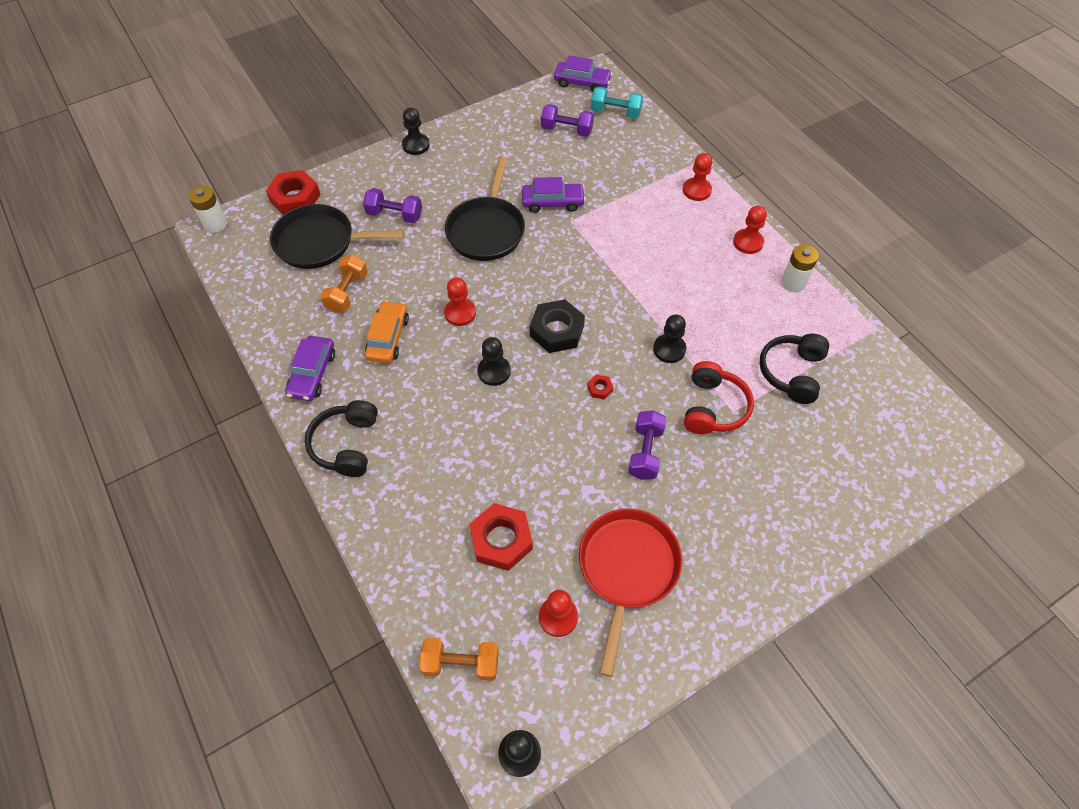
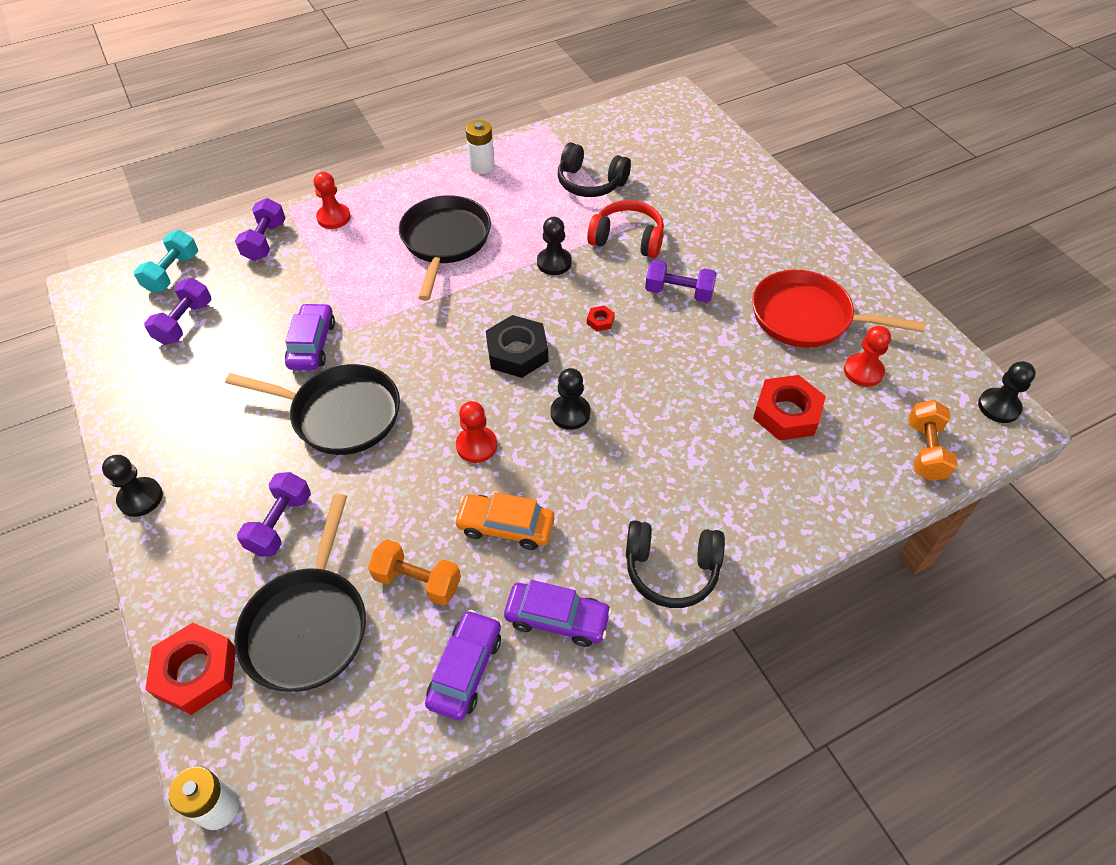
camera: 85 degrees left, 5 degrees down
purple car [554,55,612,91] -> purple car moved to [425,610,501,720]
red pawn [733,206,767,254] -> none
none -> purple dumbbell [235,198,286,261]
none -> black pan [399,195,491,301]

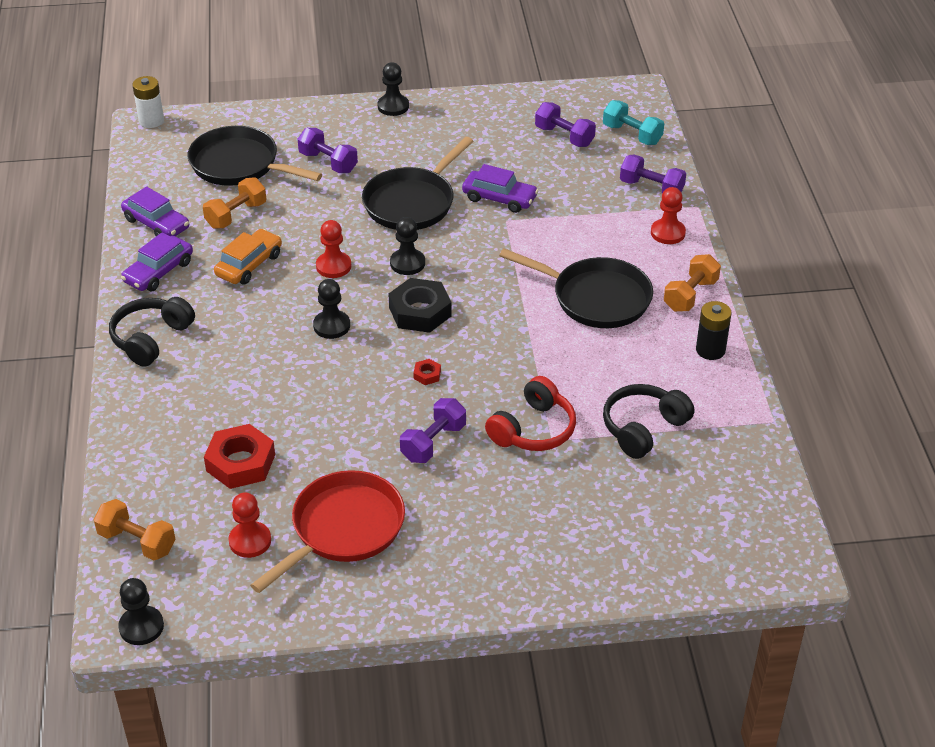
camera: 110 degrees right, 10 degrees down
red nut [145,623,236,715] -> none
white battery [466,120,495,174] -> black battery [696,301,732,360]
black pawn [537,217,572,275] -> black pawn moved to [390,217,425,275]
none -> orange dumbbell [664,254,721,312]

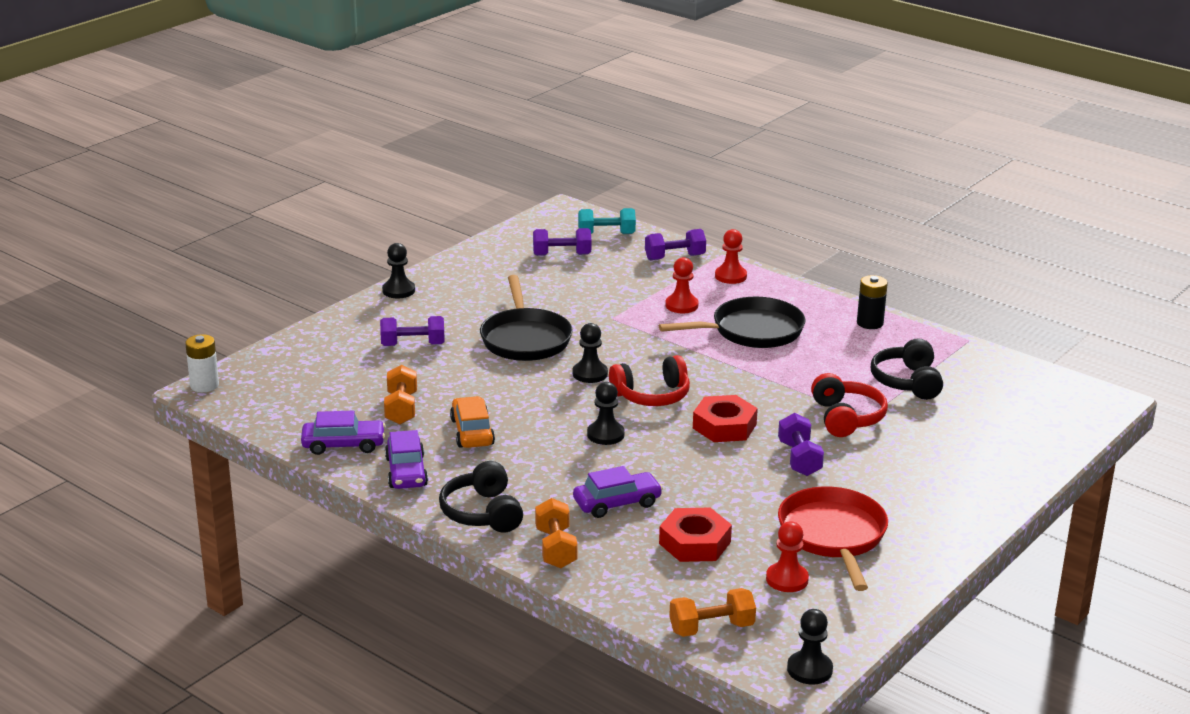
camera: 45 degrees left, 15 degrees down
black pan [188,126,322,186] -> none
red pawn [316,220,351,278] -> red pawn moved to [665,257,699,313]
black nut [388,278,452,333] -> red headphones [609,355,690,406]
red nut [413,359,441,385] -> red nut [693,395,758,442], size x2.26
purple car [462,164,539,213] -> purple car moved to [573,466,663,518]
orange dumbbell [664,254,721,312] -> orange dumbbell moved to [535,498,578,569]

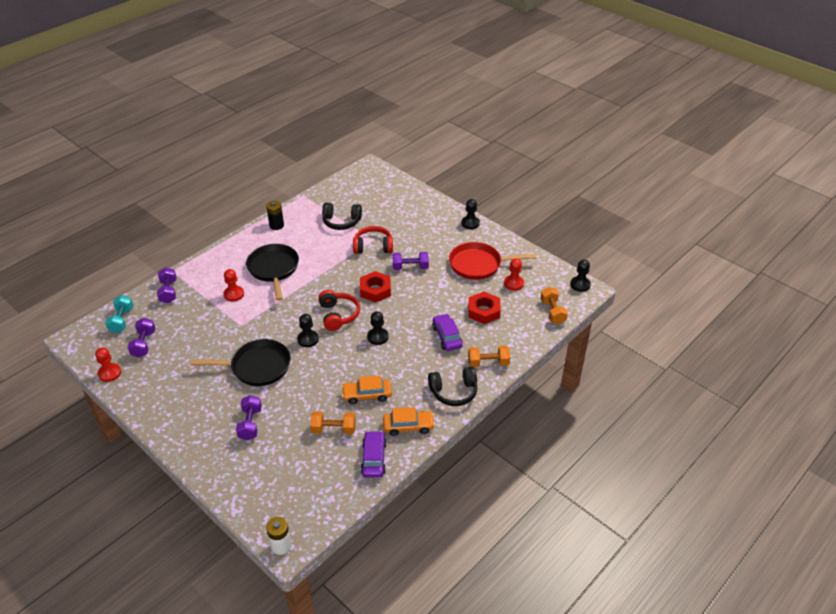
camera: 85 degrees left, 15 degrees up
black pawn [382,243,415,298] -> black pawn moved to [461,199,480,229]
purple car [385,430,428,489] -> orange car [383,407,435,436]
red pawn [715,229,747,284] -> red pawn moved to [95,347,121,382]

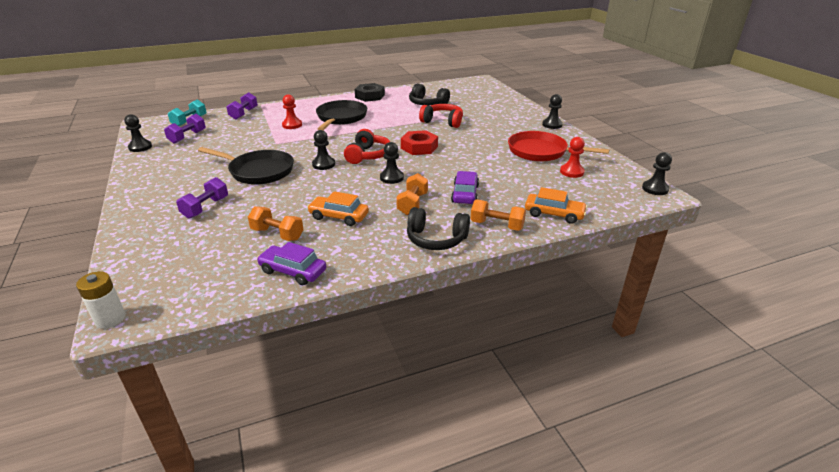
camera: 25 degrees right, 10 degrees down
red pawn [95,347,121,382] -> black pawn [124,114,152,152]
black battery [266,201,284,230] -> black nut [355,83,385,102]
purple car [361,431,387,477] -> purple car turned 90 degrees counterclockwise [257,242,326,285]
orange car [383,407,435,436] -> orange car moved to [525,187,587,224]
purple dumbbell [392,252,429,270] -> none
red nut [468,292,501,324] -> none
orange dumbbell [541,287,568,324] -> orange dumbbell moved to [396,173,428,215]

